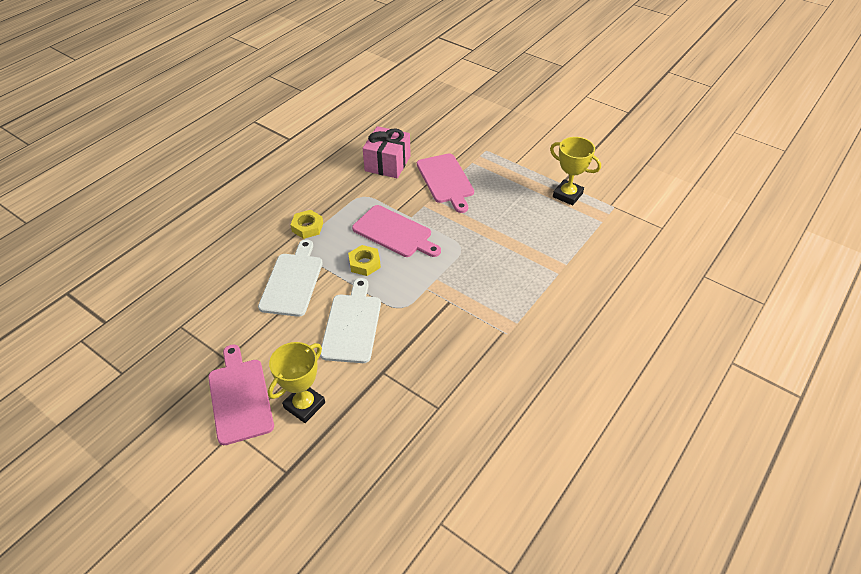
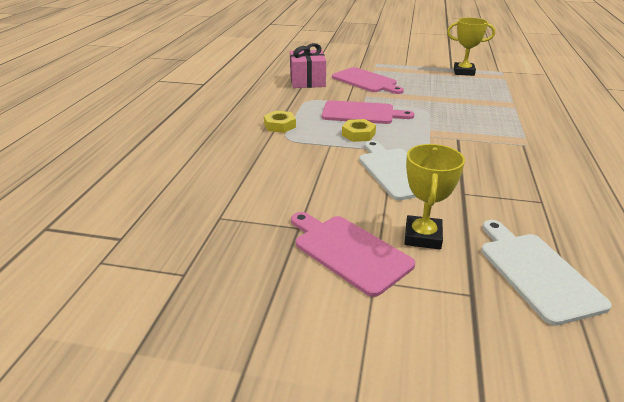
camera: 25 degrees left, 15 degrees down
white cutting board [258,239,323,317] -> white cutting board moved to [481,220,612,326]

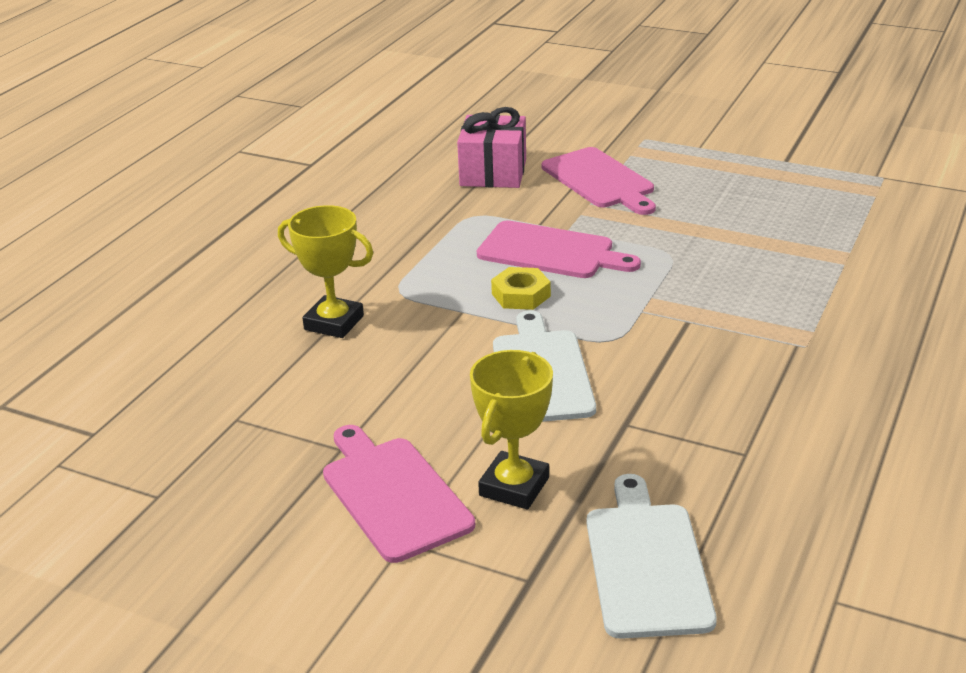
camera: 15 degrees right, 0 degrees up
yellow nut [264,111,296,133] -> none
yellow trophy [447,18,495,76] -> yellow trophy moved to [278,205,373,338]

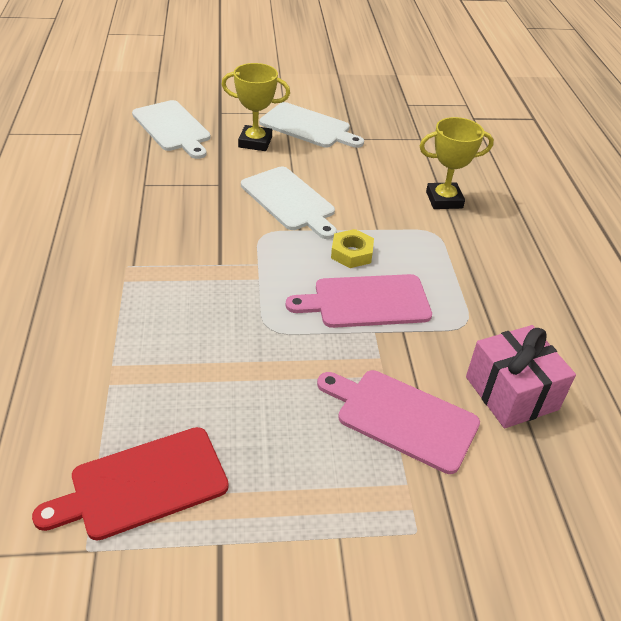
camera: 145 degrees right, 10 degrees up
pink cutting board [323,425,475,563] -> white cutting board [259,102,364,148]
yellow trophy [470,350,553,509] -> yellow trophy turned 75 degrees counterclockwise [221,63,290,151]
none -> red cutting board [32,427,229,541]

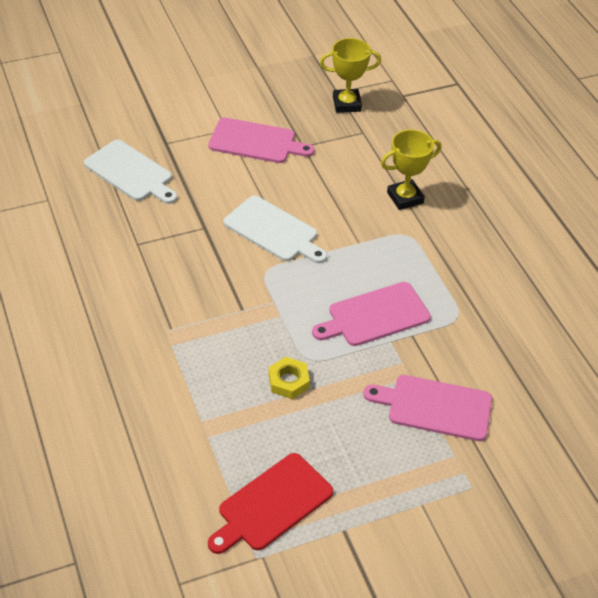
camera: 15 degrees left, 5 degrees up
yellow trophy [221,63,290,151] -> yellow trophy moved to [320,38,381,113]
white cutting board [259,102,364,148] -> pink cutting board [208,118,314,163]
yellow nut [331,229,374,268] -> yellow nut moved to [269,357,310,399]
pink gift [466,325,576,428] -> none

